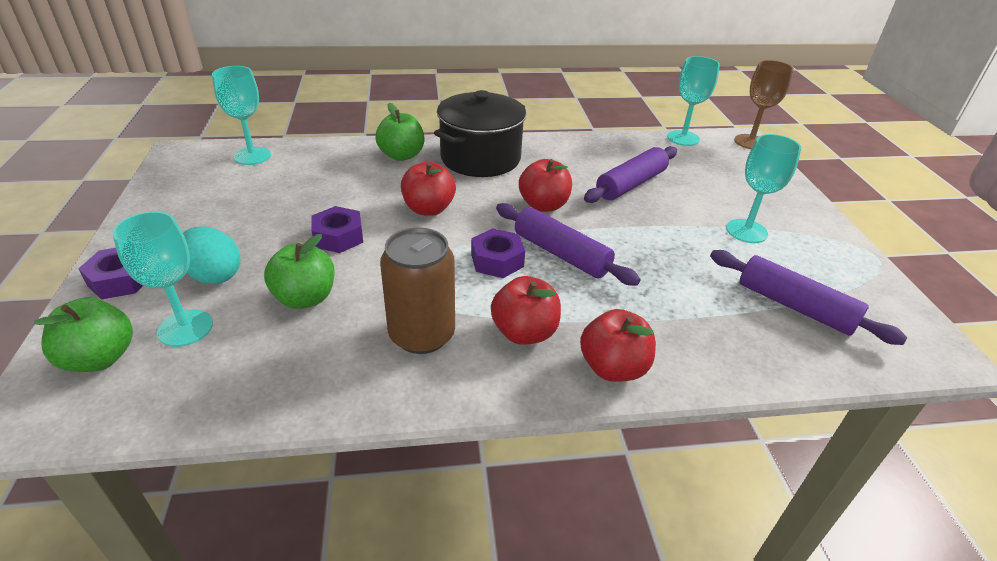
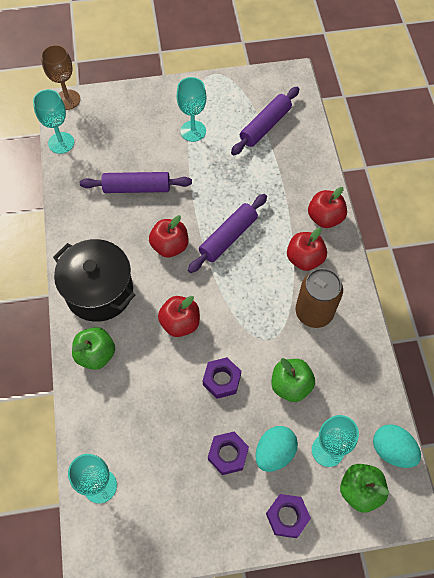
camera: 90 degrees left, 25 degrees up
purple nut [471,228,525,278] -> purple nut moved to [208,432,249,475]
purple rolling pin [584,146,677,203] -> purple rolling pin turned 45 degrees counterclockwise [80,172,192,193]
none -> turquoise egg [373,424,421,468]

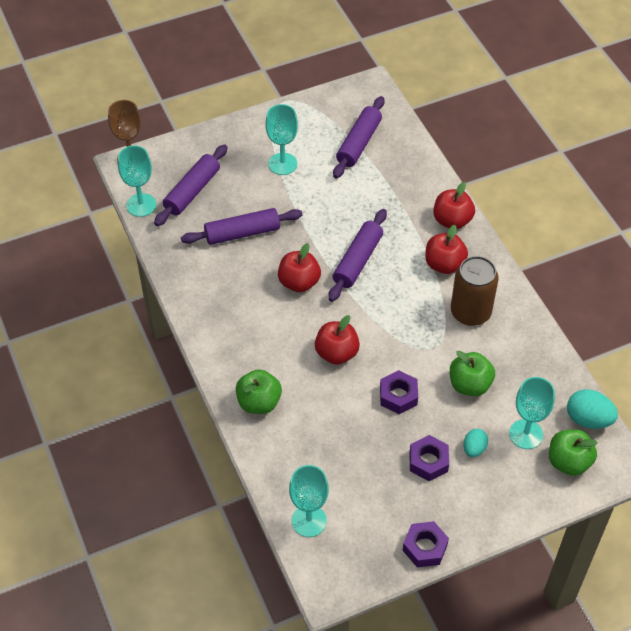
camera: 15 degrees left, 10 degrees down
black pot [53,239,135,322] -> none
turquoise egg [255,426,298,472] -> turquoise egg [463,429,488,457], size x0.62
purple nut [266,494,311,538] -> purple nut moved to [402,521,449,567]
none -> purple rolling pin [154,144,228,226]

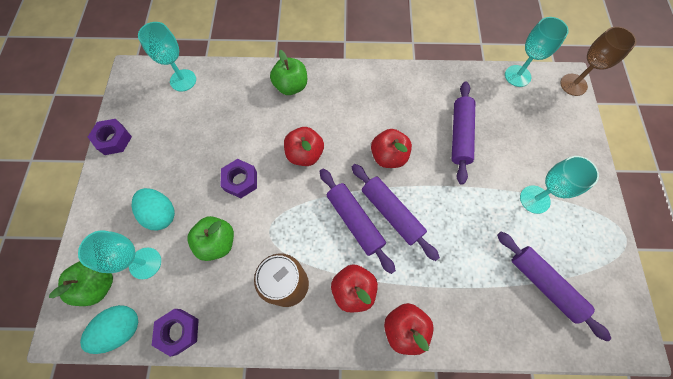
camera: 115 degrees right, 15 degrees up
purple rolling pin [154,144,228,226] -> purple rolling pin moved to [320,169,396,274]
purple nut [409,435,449,481] -> purple nut moved to [152,309,199,357]
turquoise egg [463,429,488,457] -> turquoise egg [132,188,175,231], size x1.62

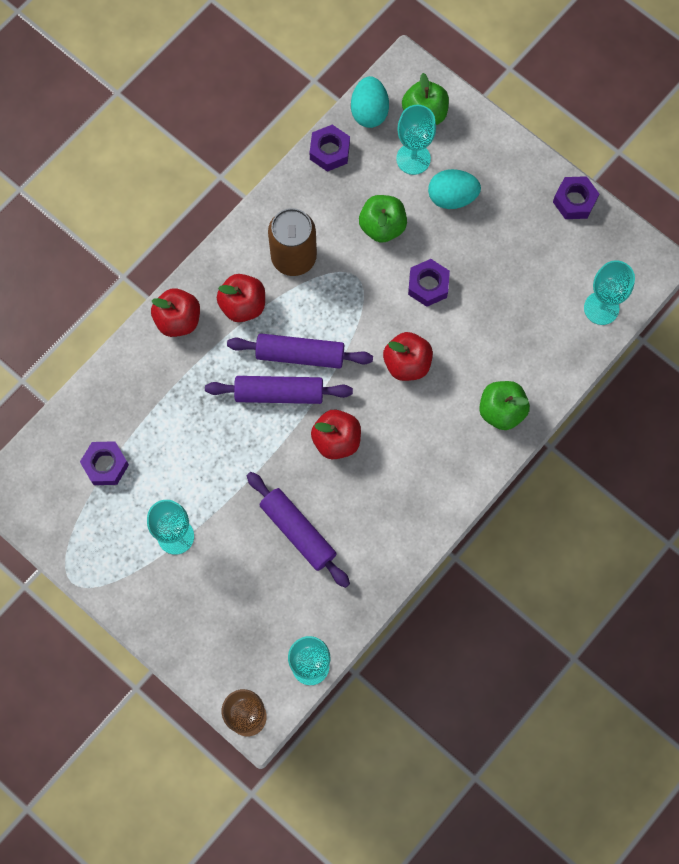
camera: 130 degrees right, 5 degrees up
purple rolling pin [497,232,611,341] -> purple nut [80,441,129,485]

